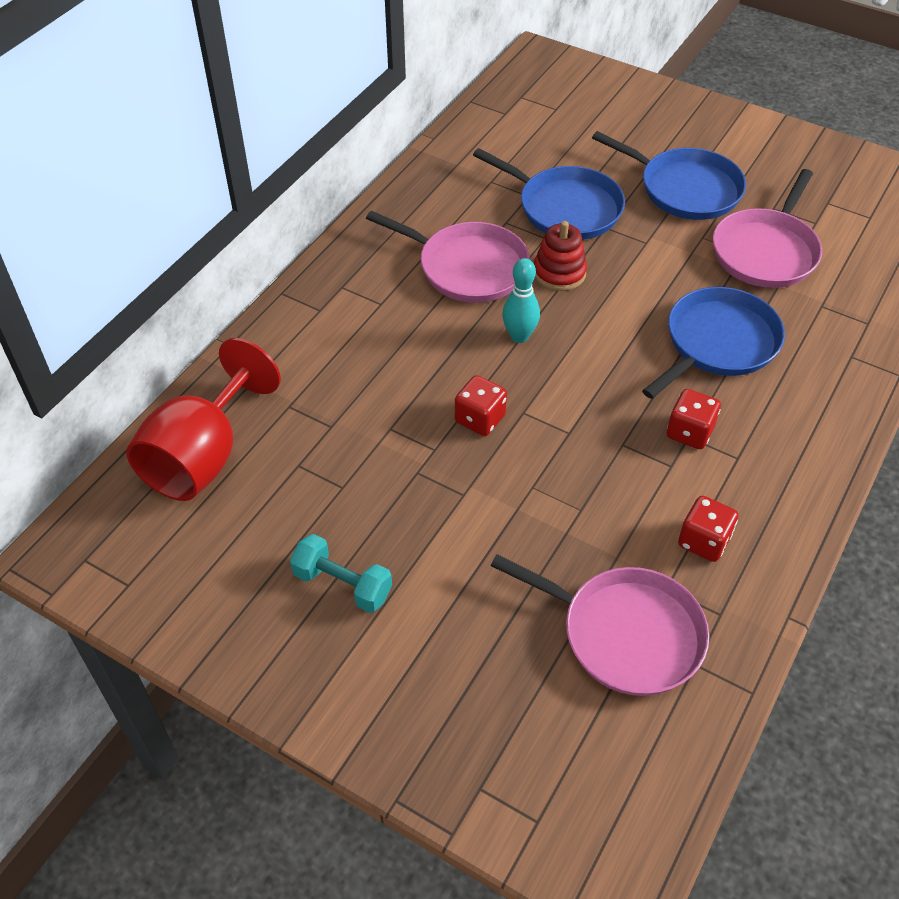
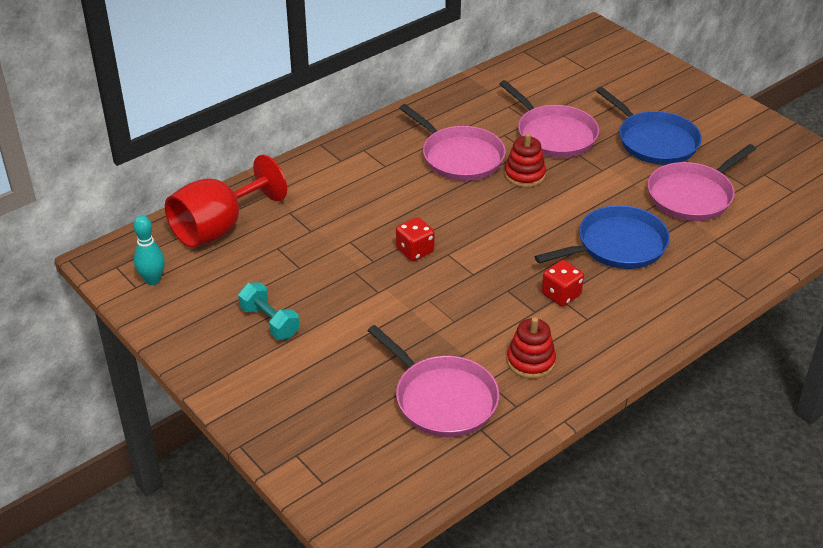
camera: 20 degrees right, 10 degrees down
blue pan [473,148,625,240] -> pink pan [499,80,599,158]
turquoise bowling pin [502,258,540,343] -> turquoise bowling pin moved to [133,215,165,285]
red dice [678,496,738,562] -> red stacking toy [507,317,556,379]

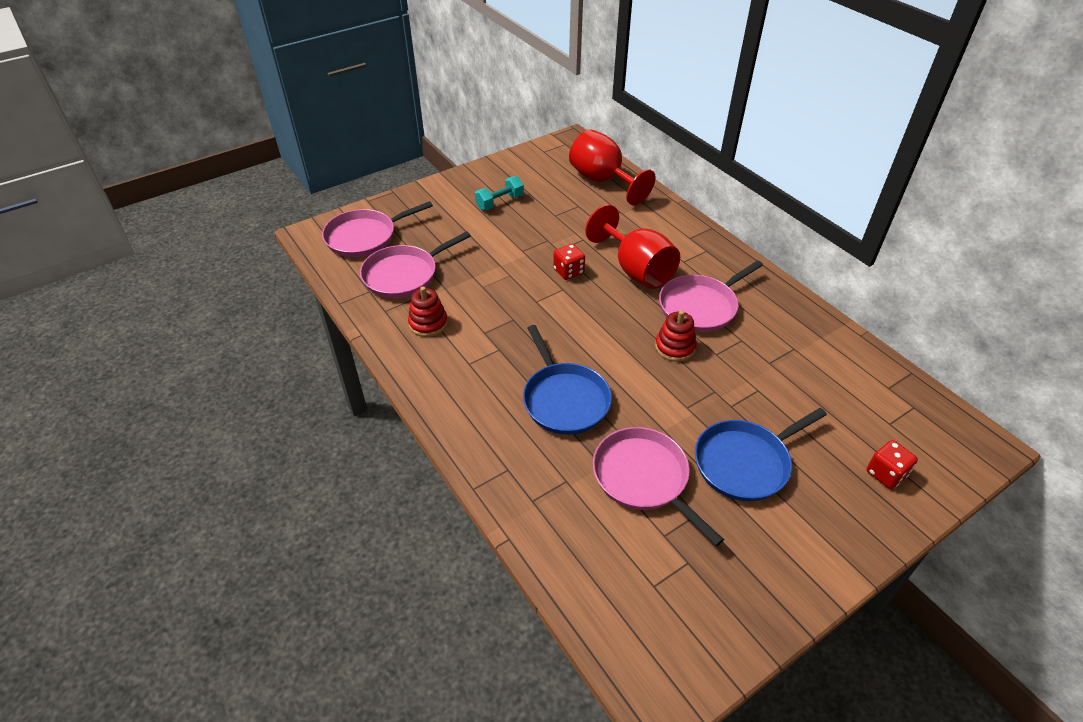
camera: 95 degrees right, 5 degrees up
turquoise bowling pin [133,215,165,285] -> none
pink pan [499,80,599,158] -> pink pan moved to [322,201,433,257]
red dice [542,260,584,306] -> red dice moved to [866,440,918,489]
none -> red goblet [585,205,680,289]

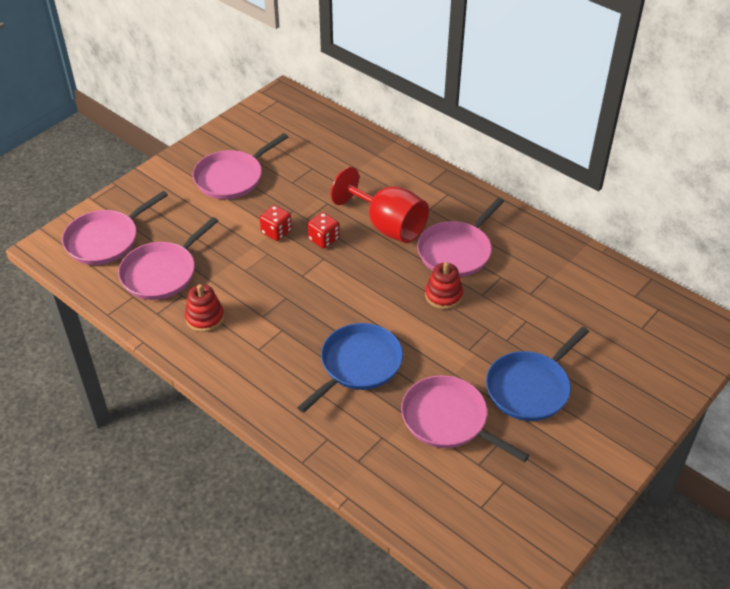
camera: 15 degrees left, 0 degrees up
turquoise dumbbell [475,176,524,210] -> pink pan [193,133,288,199]
blue pan [523,325,612,435] -> blue pan turned 105 degrees counterclockwise [297,323,403,413]
red goblet [569,129,655,205] -> none
red dice [866,440,918,489] -> red dice moved to [260,205,292,241]

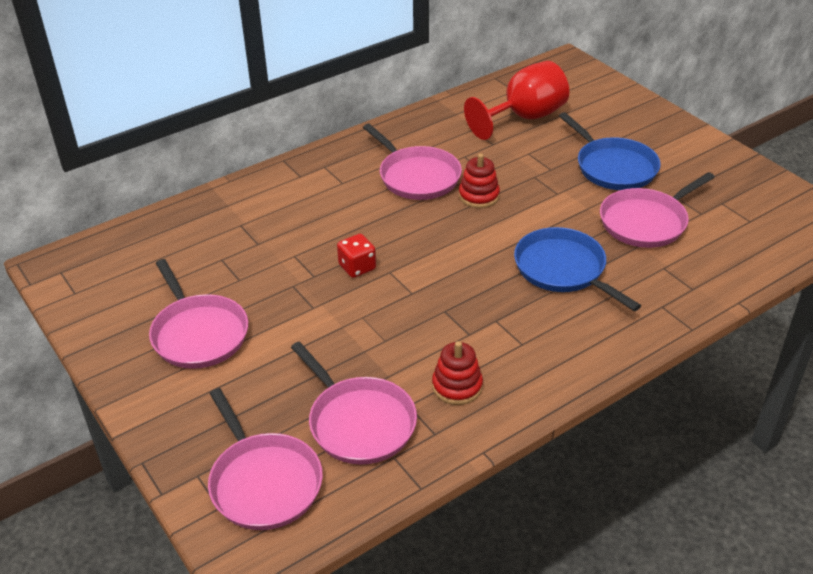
camera: 75 degrees left, 5 degrees down
red dice [260,205,292,241] -> none
red goblet [331,167,429,243] -> red goblet moved to [464,61,569,140]

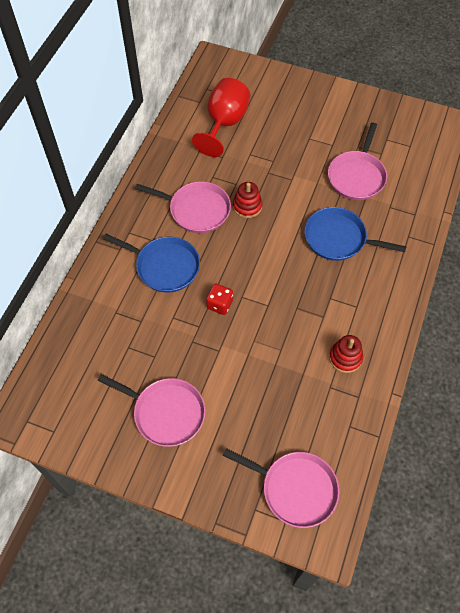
camera: 35 degrees left, 20 degrees up
pink pan [291,342,417,464] -> none
blue pan [559,112,661,190] -> blue pan moved to [103,234,200,292]

